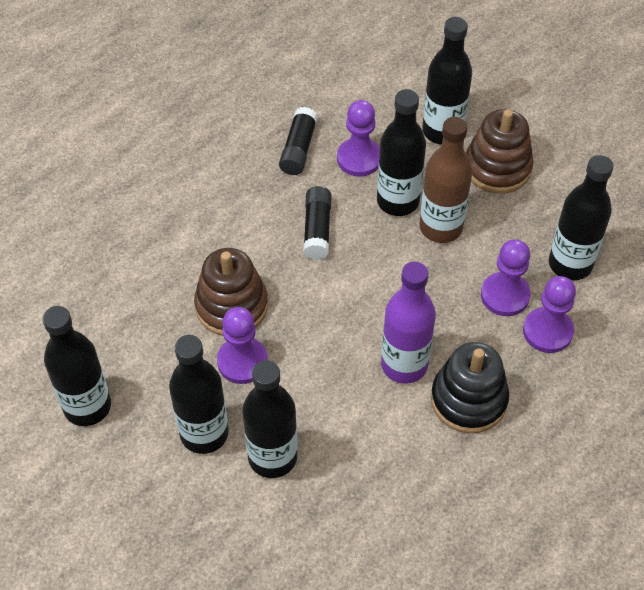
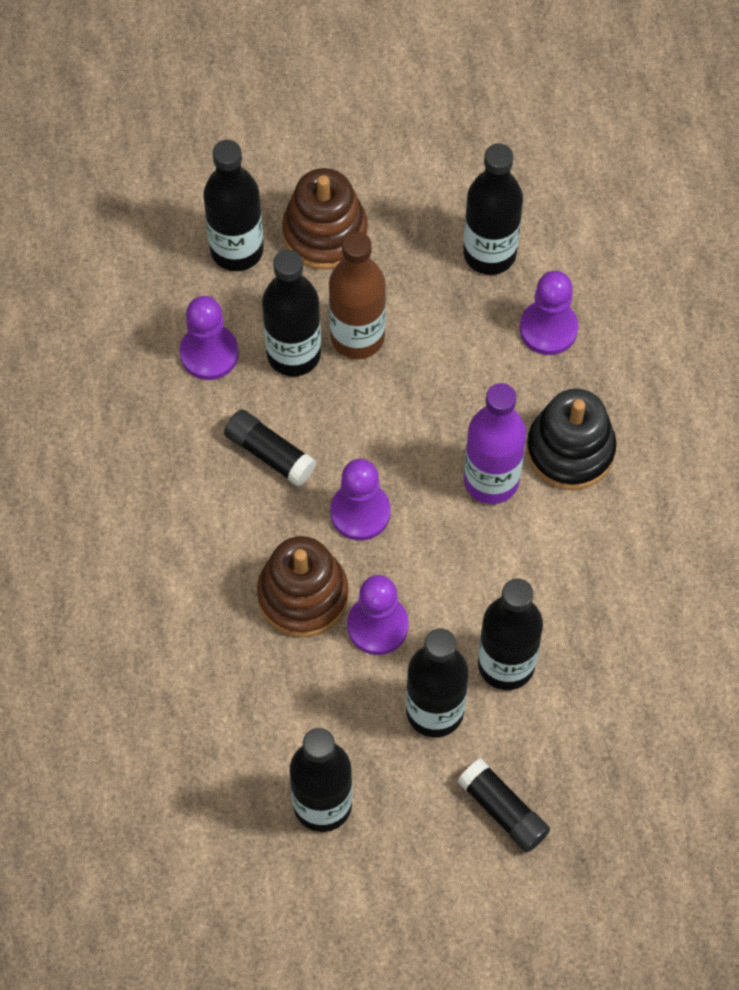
camera: 55 degrees left, 10 degrees up
black glue stick [279,107,318,175] -> black glue stick moved to [458,758,550,852]
purple pawn [481,239,531,316] -> purple pawn moved to [330,459,390,541]

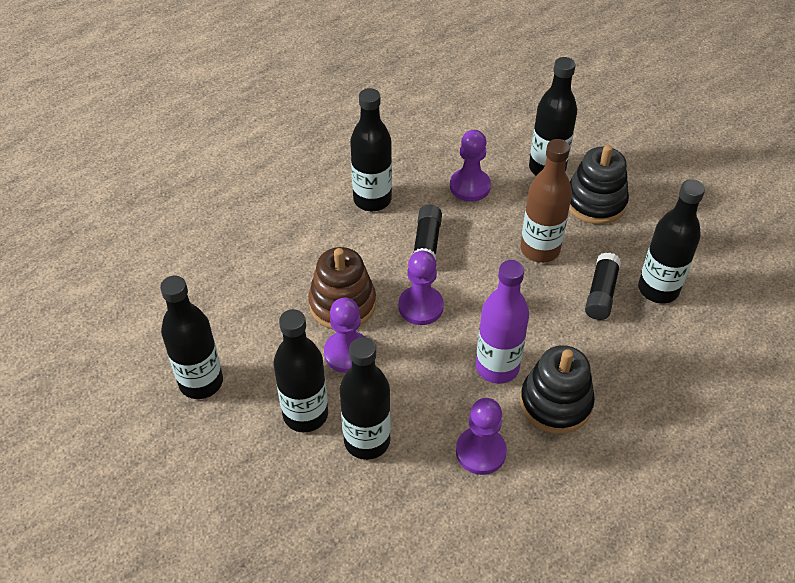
camera: 60 degrees right, 15 degrees down
black bottle [262,250,321,377] -> black bottle moved to [350,88,392,211]
brown stacking toy [282,168,368,270] -> black stacking toy [569,145,629,224]
black glue stick [458,758,550,852] -> black glue stick moved to [585,252,621,320]
purple pawn [520,271,578,355] -> purple pawn moved to [456,398,507,475]

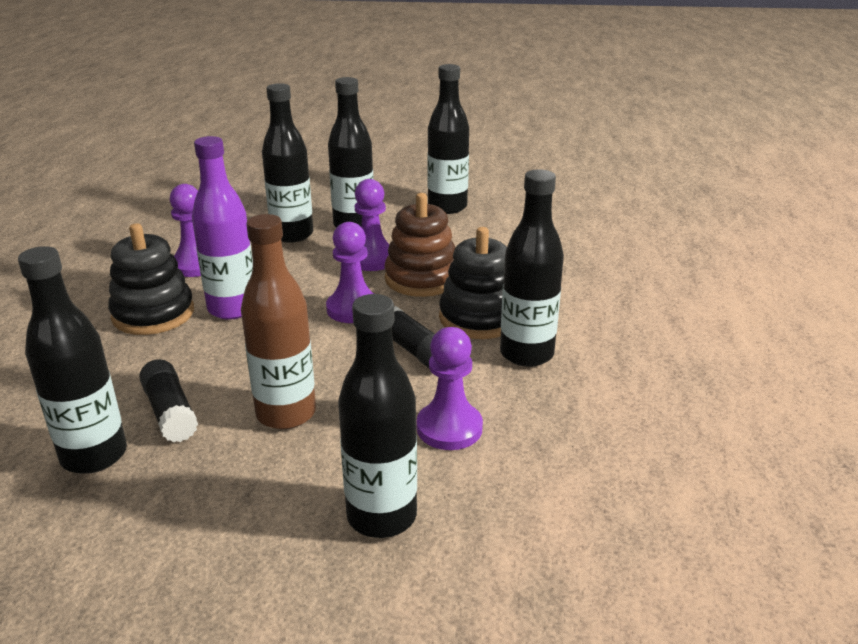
camera: 135 degrees right, 20 degrees down
black stacking toy [569,145,629,224] -> black stacking toy moved to [439,227,507,339]

